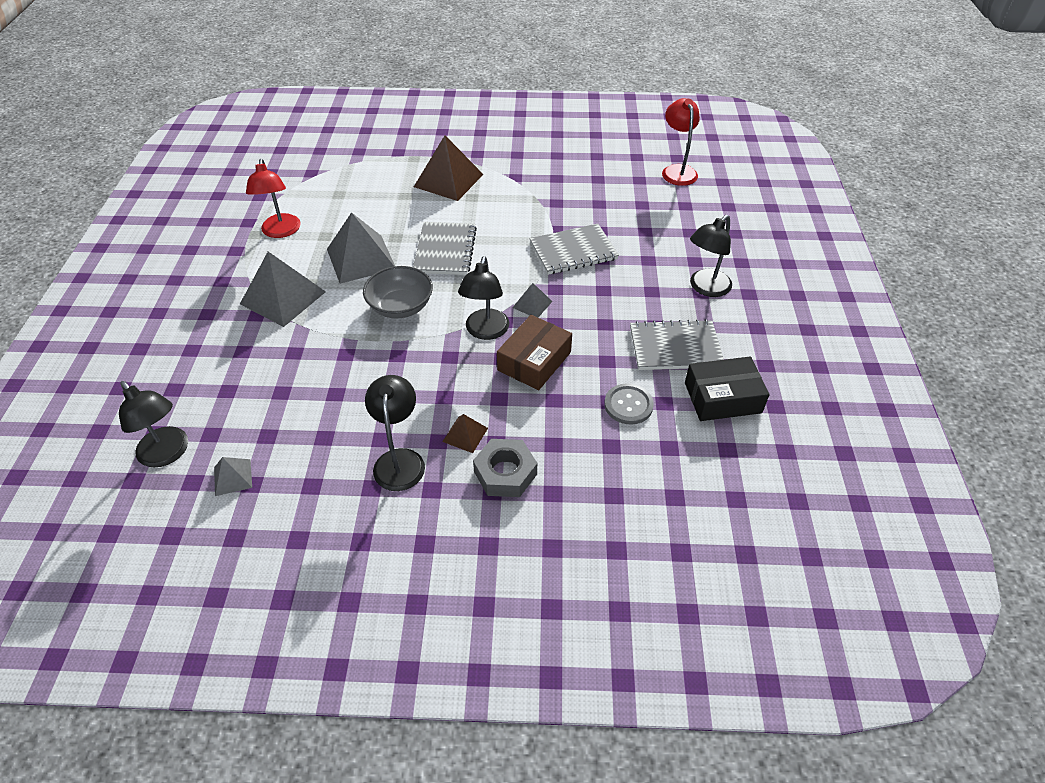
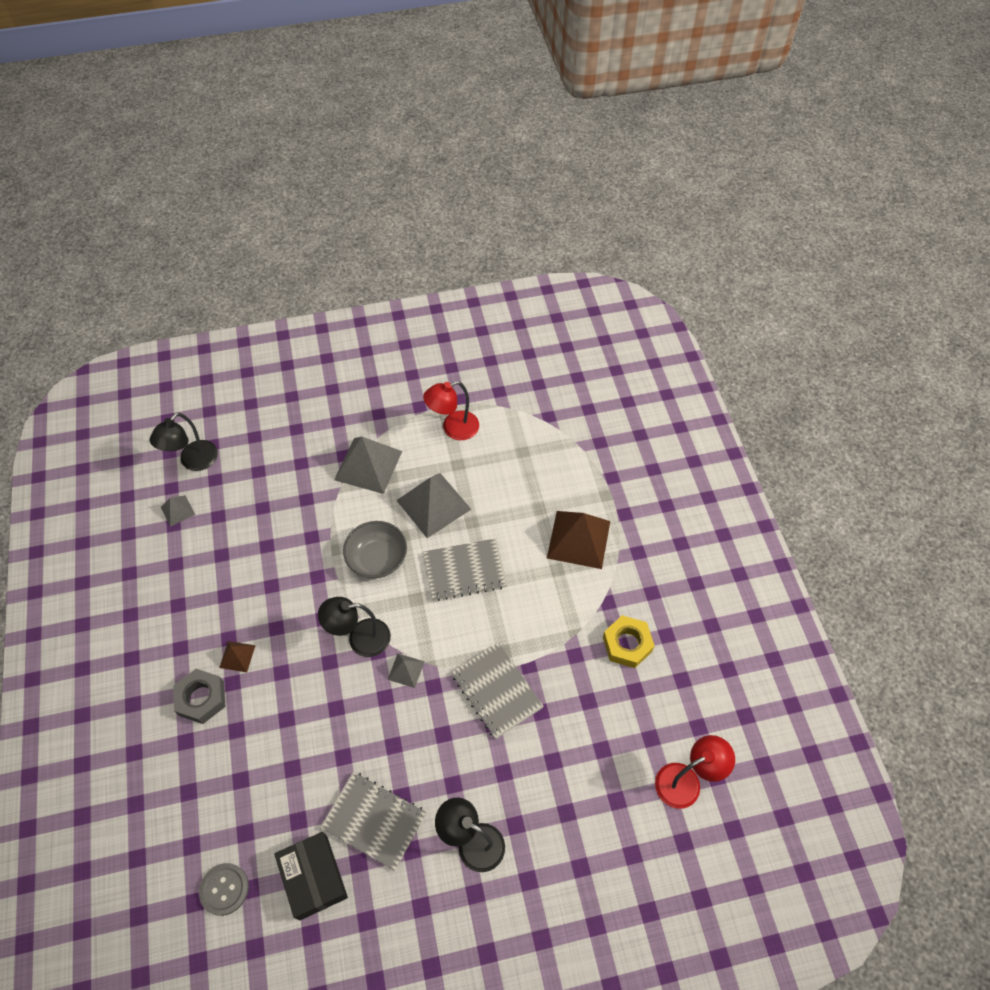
camera: 75 degrees right, 10 degrees up
black lamp [365,375,425,491] -> none
brown box [497,315,572,390] -> none
grey button [604,384,654,425] -> grey button moved to [199,863,249,916]
grey notebook [630,319,724,370] -> grey notebook turned 45 degrees counterclockwise [320,772,426,871]
none -> yellow nut [603,615,655,668]

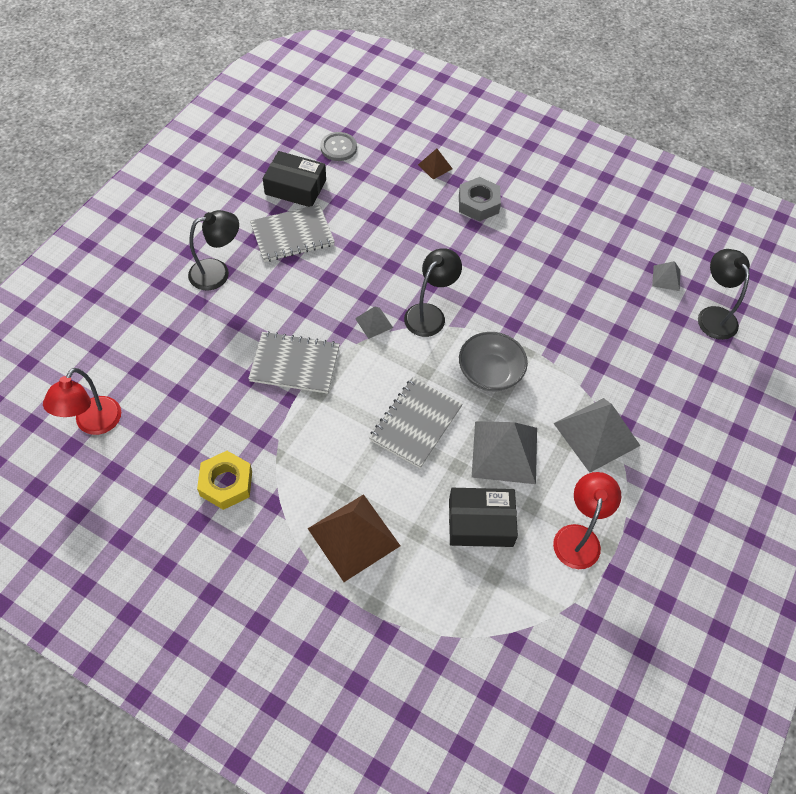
camera: 130 degrees right, 0 degrees up
brown pyramid [219,641,256,672] -> brown pyramid moved to [418,149,453,180]
none -> black box [449,488,518,547]

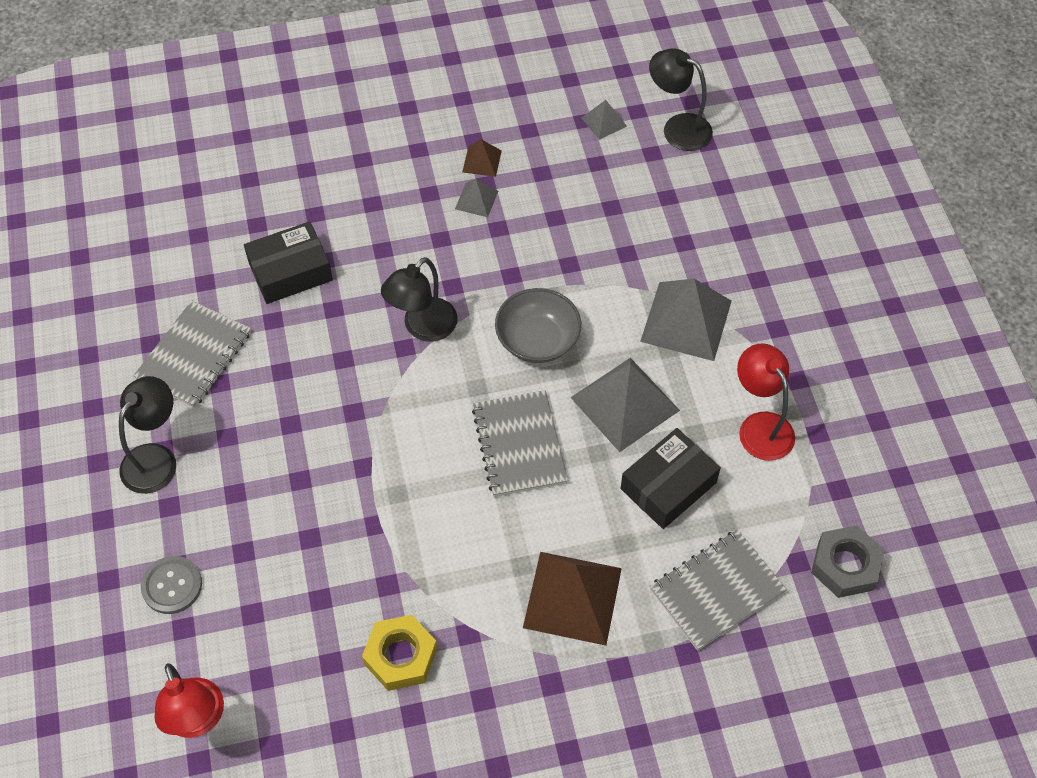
camera: 40 degrees left, 0 degrees up
grey notebook [248,331,340,394] -> grey notebook moved to [650,530,787,651]
black box [263,151,326,207] -> black box moved to [244,221,333,304]
grey button [320,132,357,161] -> grey button moved to [141,556,202,614]
grey pyramid [355,306,393,339] -> grey pyramid moved to [455,179,498,217]
black lamp [404,248,462,337] -> black lamp turned 135 degrees counterclockwise [381,257,458,342]
brown pyramid [418,149,453,180] -> brown pyramid moved to [462,139,502,177]
grey nut [459,177,501,222] -> grey nut moved to [811,525,884,598]

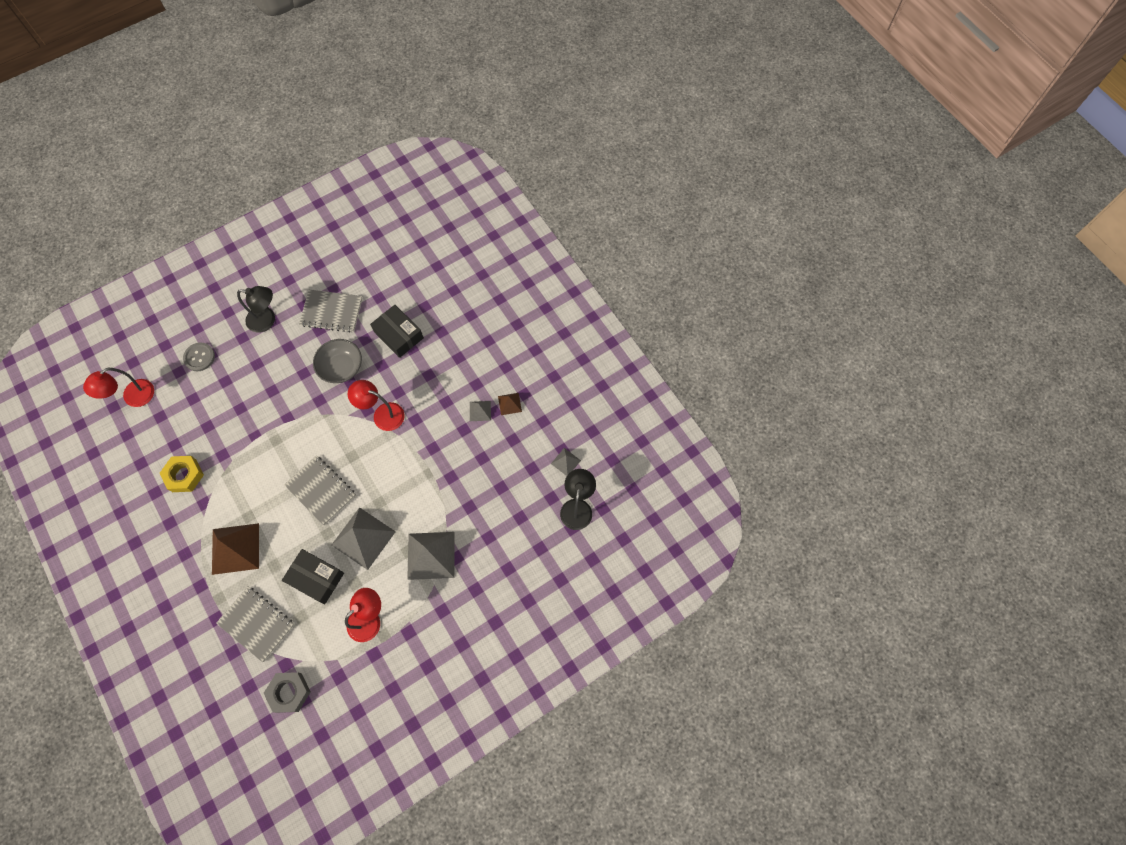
camera: 70 degrees right, 10 degrees up
black lamp [381,257,458,342] -> red lamp [348,380,404,431]
grey notebook [472,390,568,497] -> grey notebook turned 75 degrees clockwise [284,455,356,525]
grey bowl [495,288,581,363] -> grey bowl moved to [313,339,362,383]

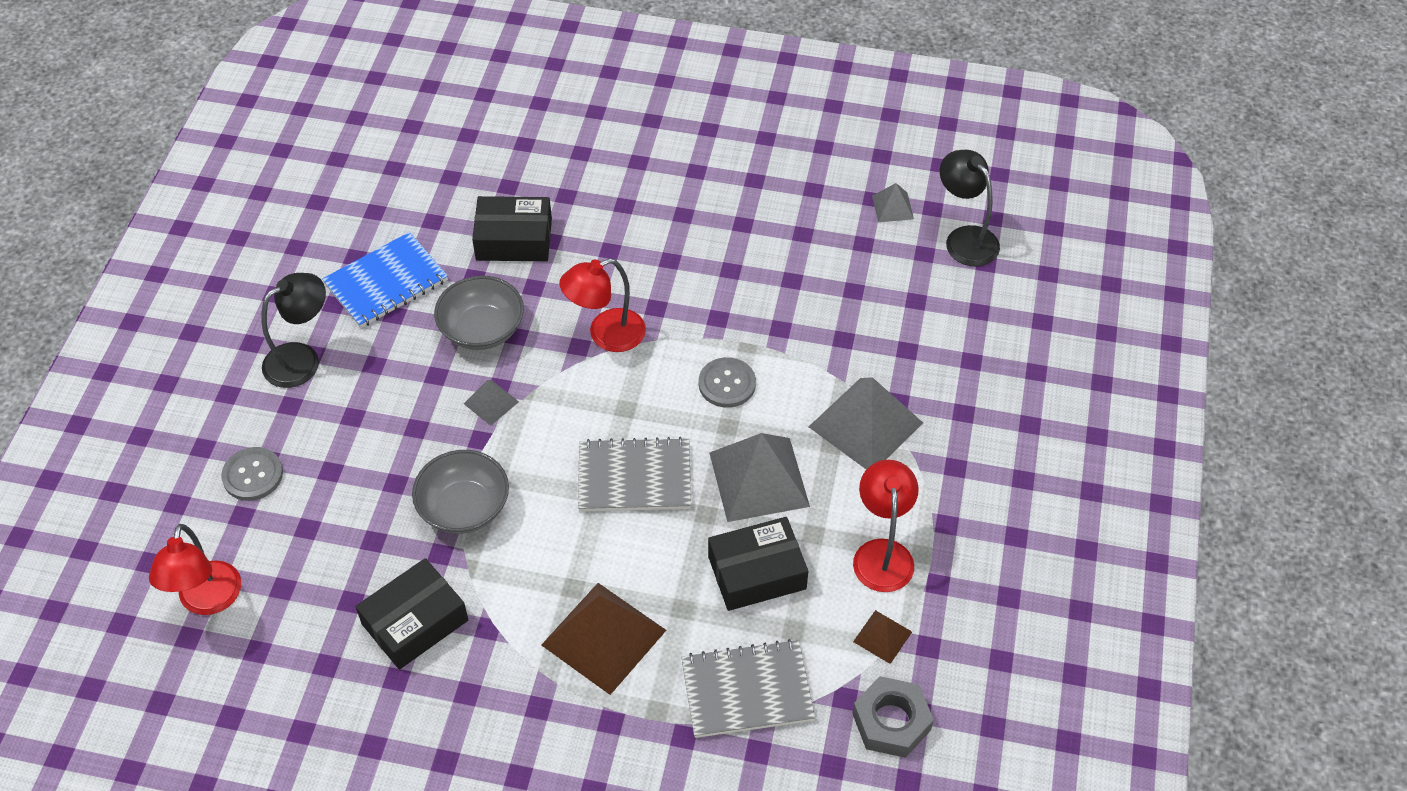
camera: 45 degrees left, 15 degrees down
yellow nut [160,456,204,492] -> black box [355,558,468,670]
grey notebook [299,290,362,333] -> blue notebook [322,232,448,328]
grey pyramid [470,401,491,421] -> grey pyramid moved to [464,380,519,426]
brown pyramid [498,393,522,415] -> brown pyramid moved to [853,610,912,664]
none -> grey bowl [412,450,509,534]
none -> grey button [699,357,756,408]

